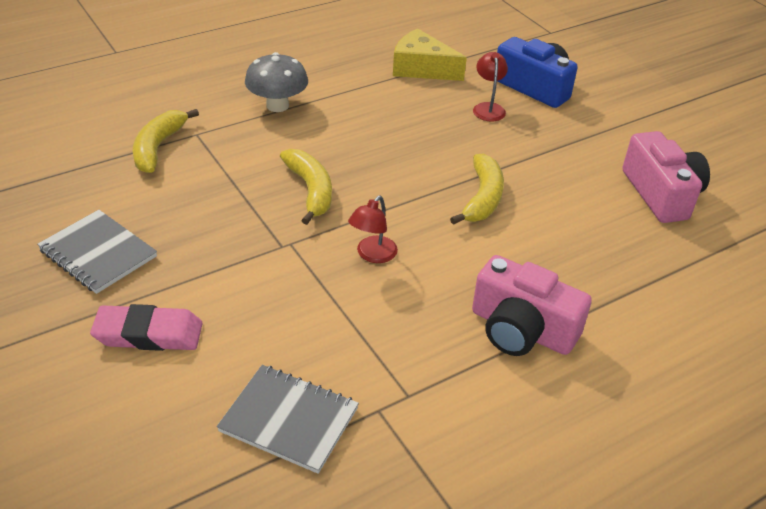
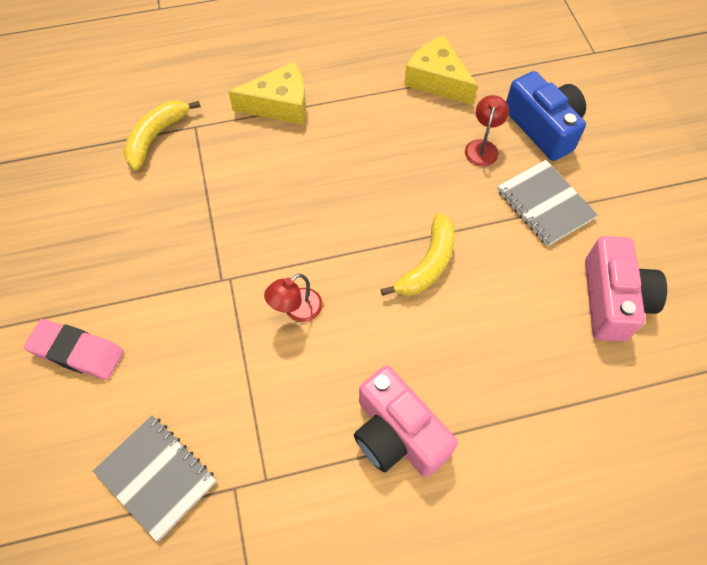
camera: 20 degrees right, 20 degrees up
grey notebook [37,210,157,294] -> grey notebook moved to [497,160,598,246]
grey mushroom [245,52,308,112] -> yellow cheese [228,62,306,124]
yellow banana [280,149,332,225] -> none

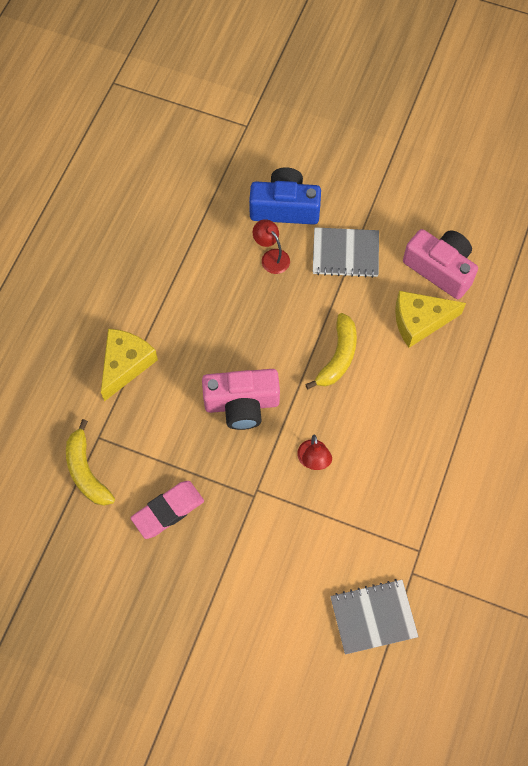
camera: 55 degrees left, 5 degrees up
pink eraser [24,319,123,380] -> pink eraser moved to [131,481,204,539]
pink camera [354,365,458,477] -> pink camera moved to [202,369,280,430]
yellow banana [381,213,455,296] -> yellow banana turned 45 degrees clockwise [305,313,357,389]
yellow cheese [404,36,478,105] -> yellow cheese moved to [395,291,466,348]

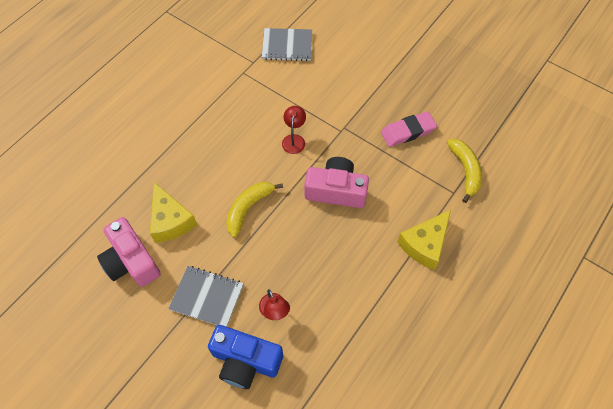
camera: 165 degrees left, 5 degrees down
yellow cheese [395,291,466,348] -> yellow cheese turned 60 degrees clockwise [150,182,197,243]

